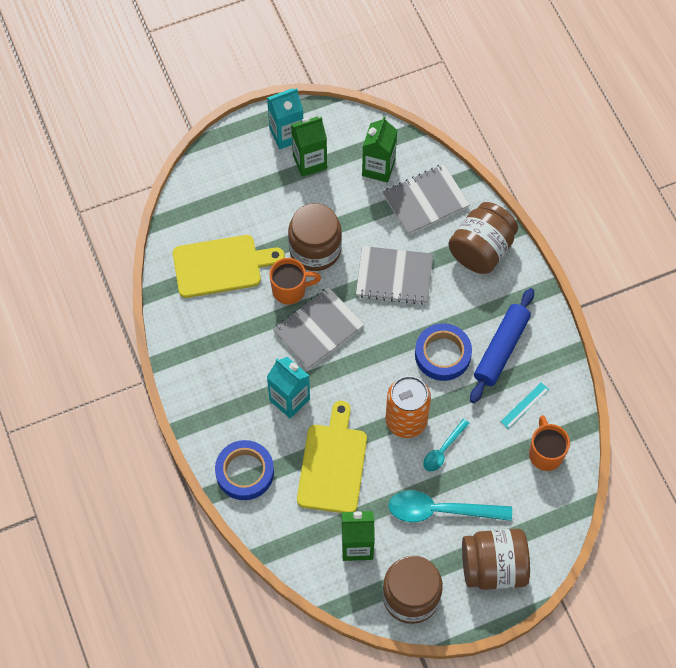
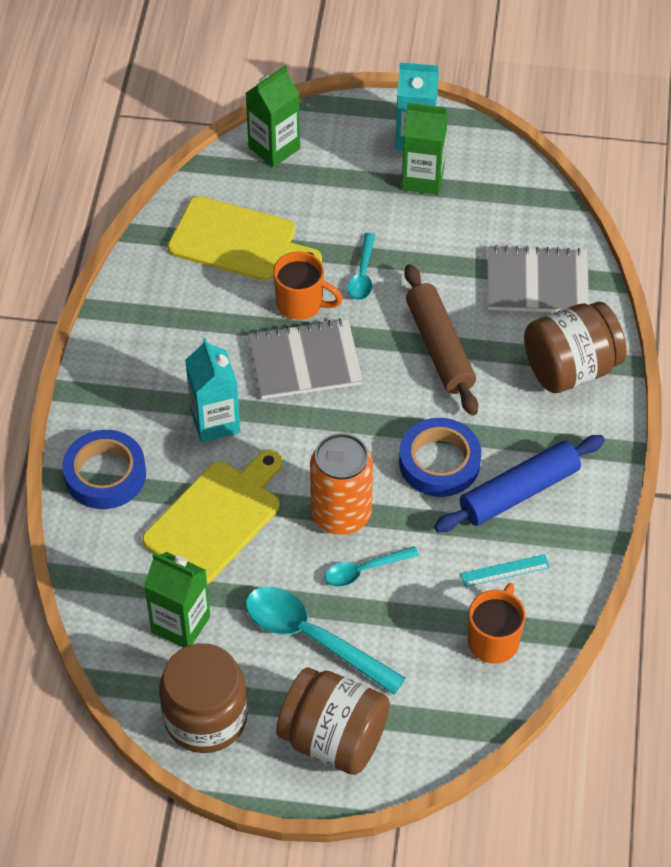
camera: 30 degrees right, 10 degrees down
brown jar [288,203,342,271] -> turquoise spoon [348,233,375,300]
grey notebook [356,246,433,305] -> brown rolling pin [404,264,478,416]
green carton [362,116,397,183] -> green carton moved to [246,65,300,167]

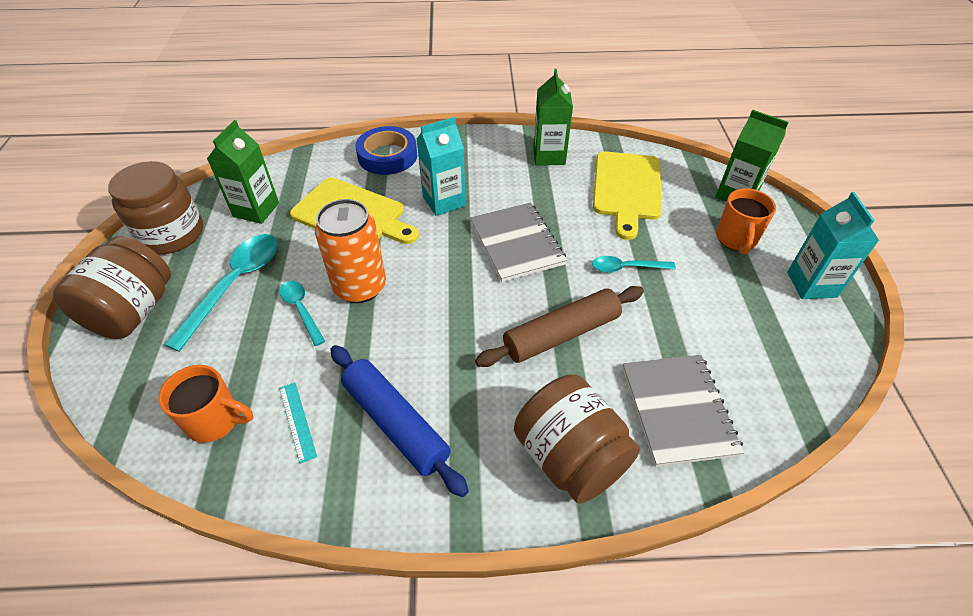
camera: 80 degrees right, 5 degrees down
orange mug [273,252,343,320] -> orange mug moved to [716,188,776,254]
blue tape [399,418,481,497] -> none
green carton [402,103,448,195] -> green carton moved to [533,69,573,165]

